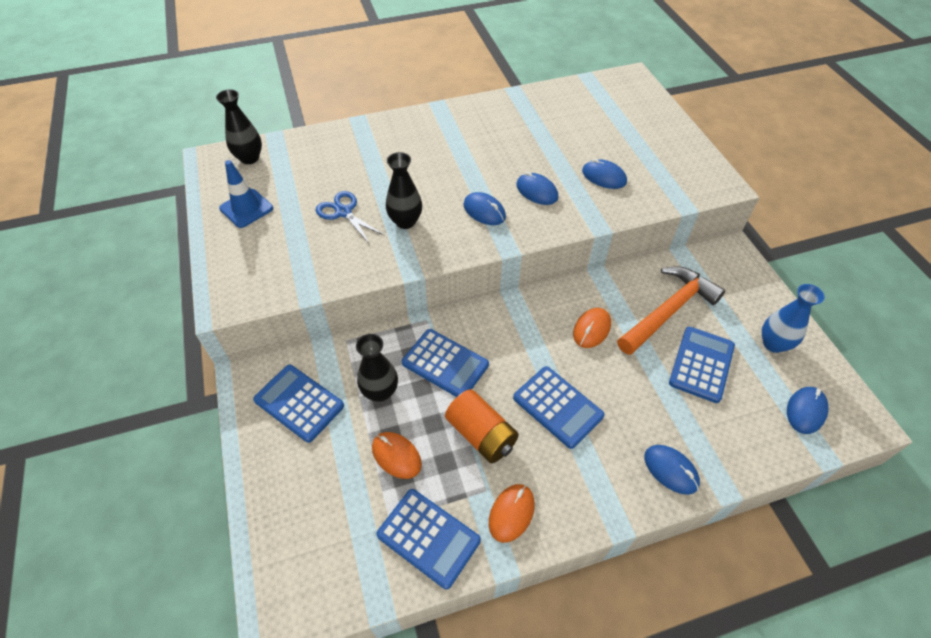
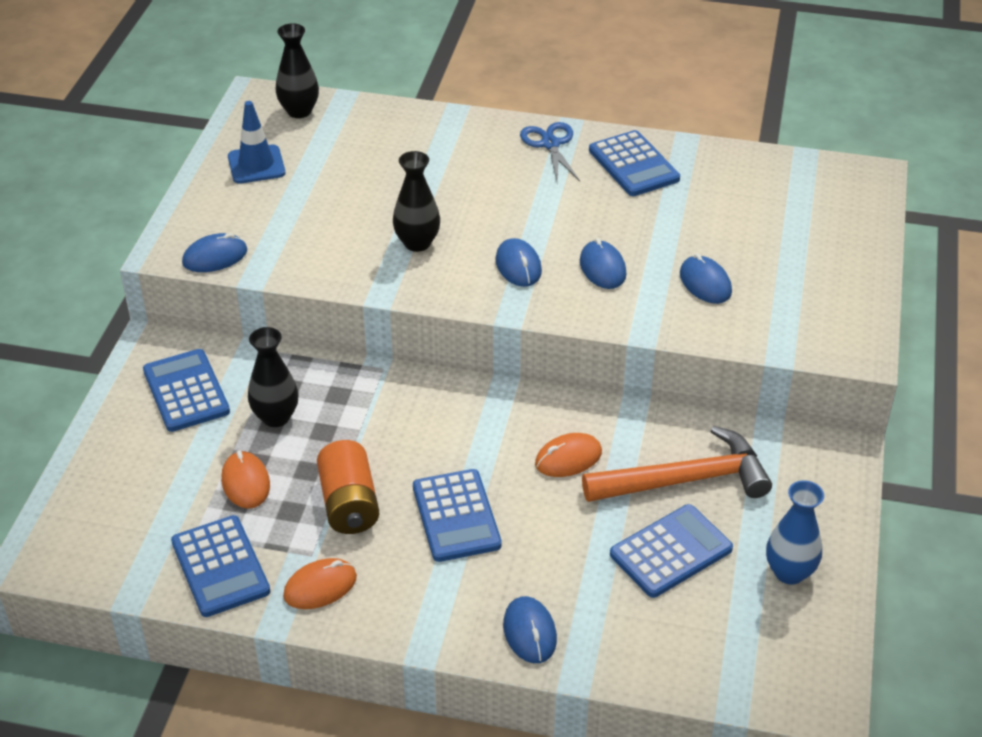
camera: 30 degrees right, 10 degrees down
blue scissors [316,191,385,243] -> blue scissors moved to [520,122,580,182]
blue calculator [402,329,489,397] -> blue calculator moved to [589,130,680,196]
blue mouse [787,387,828,434] -> blue mouse moved to [182,233,247,272]

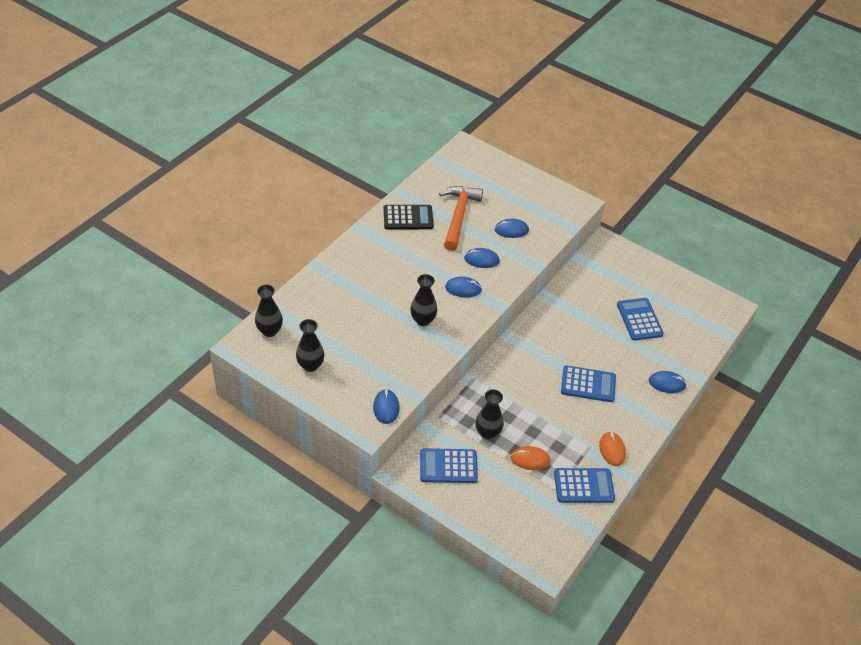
camera: 70 degrees left, 5 degrees up
blue traffic cone [228,101,285,184] -> black vase [296,319,324,372]
orange battery [317,440,379,534] -> none
blue scissors [520,122,580,182] -> none
orange mouse [535,433,602,477] -> none
orange hammer [582,426,772,502] -> orange hammer moved to [439,186,483,251]
blue calculator [589,130,680,196] -> black calculator [384,205,433,230]
blue vase [766,480,824,584] -> none

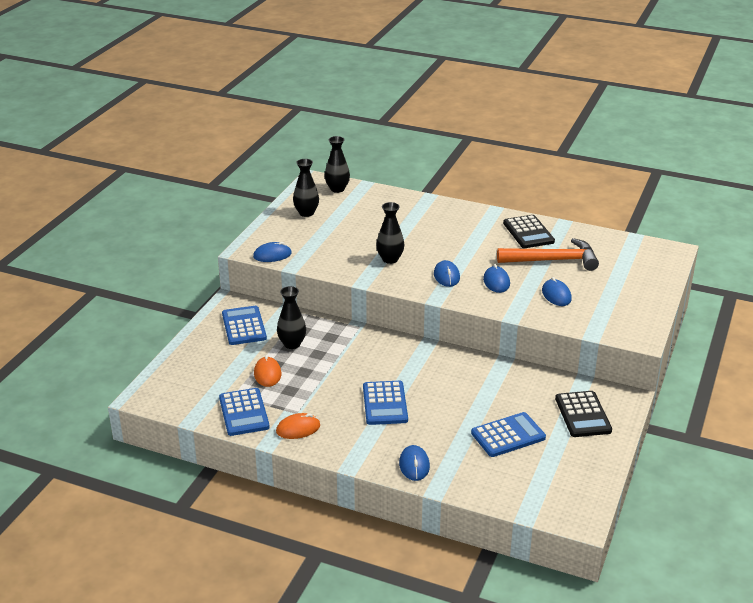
camera: 80 degrees right, 15 degrees down
none -> black calculator [555,391,612,437]

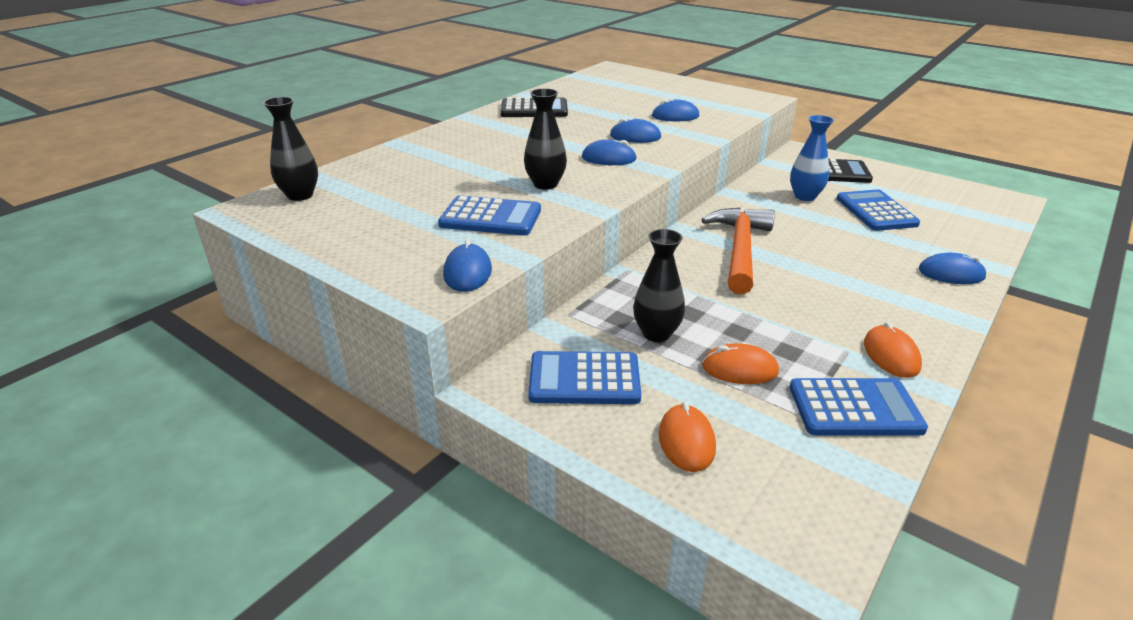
camera: 75 degrees left, 0 degrees up
black vase [293,159,319,217] -> none
blue calculator [363,381,408,425] -> blue calculator moved to [438,195,541,235]
orange hammer [497,238,599,271] -> orange hammer moved to [701,208,775,295]
none -> orange mouse [659,402,716,472]
none -> blue vase [790,115,834,201]

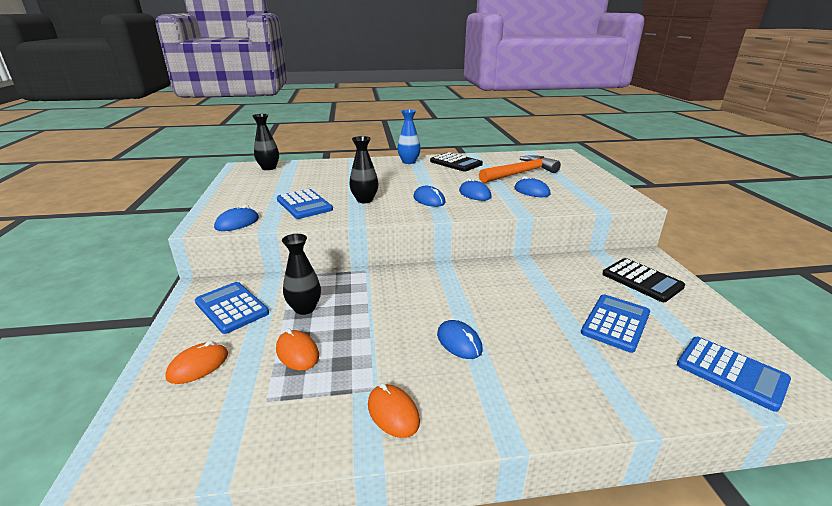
camera: 45 degrees right, 5 degrees down
orange hammer [701,208,775,295] -> orange hammer moved to [479,155,561,183]
blue vase [790,115,834,201] -> blue vase moved to [397,110,421,164]
blue calculator [790,378,928,435] -> blue calculator moved to [677,337,791,412]
orange mouse [864,322,922,378] -> orange mouse turned 75 degrees counterclockwise [368,383,420,438]
blue mouse [919,253,987,284] -> blue mouse moved to [437,320,483,359]

